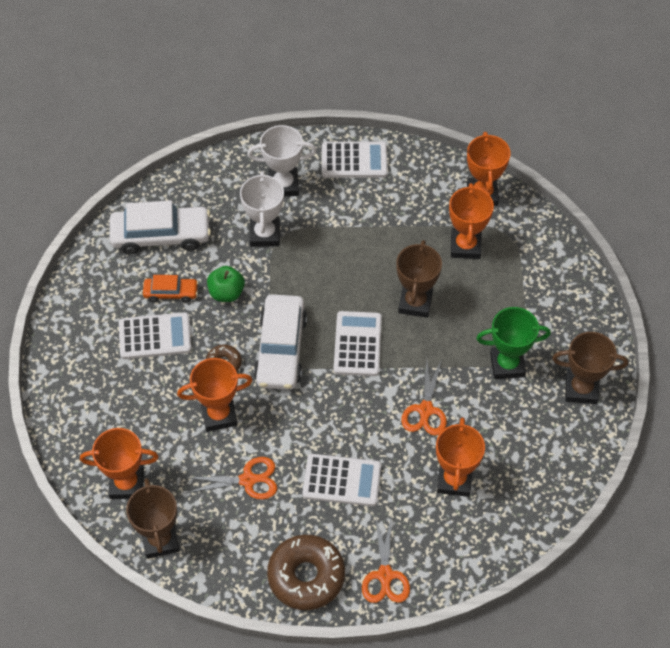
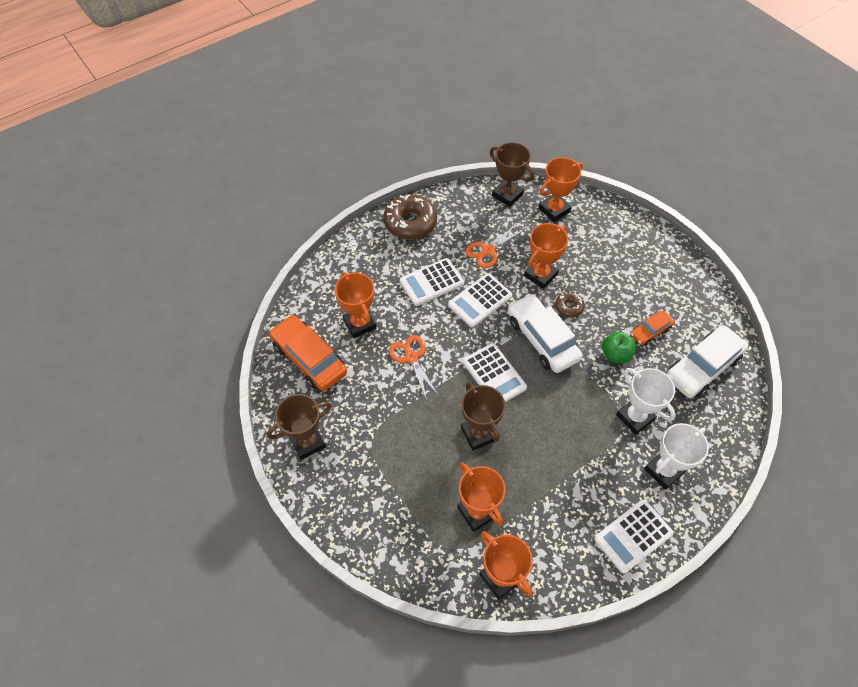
camera: 145 degrees right, 0 degrees up
white calculator [119,312,191,359] -> white calculator moved to [448,273,512,327]
orange scissors [362,515,410,603] -> none
green trophy [476,307,551,379] -> none
none -> orange car [269,315,347,391]

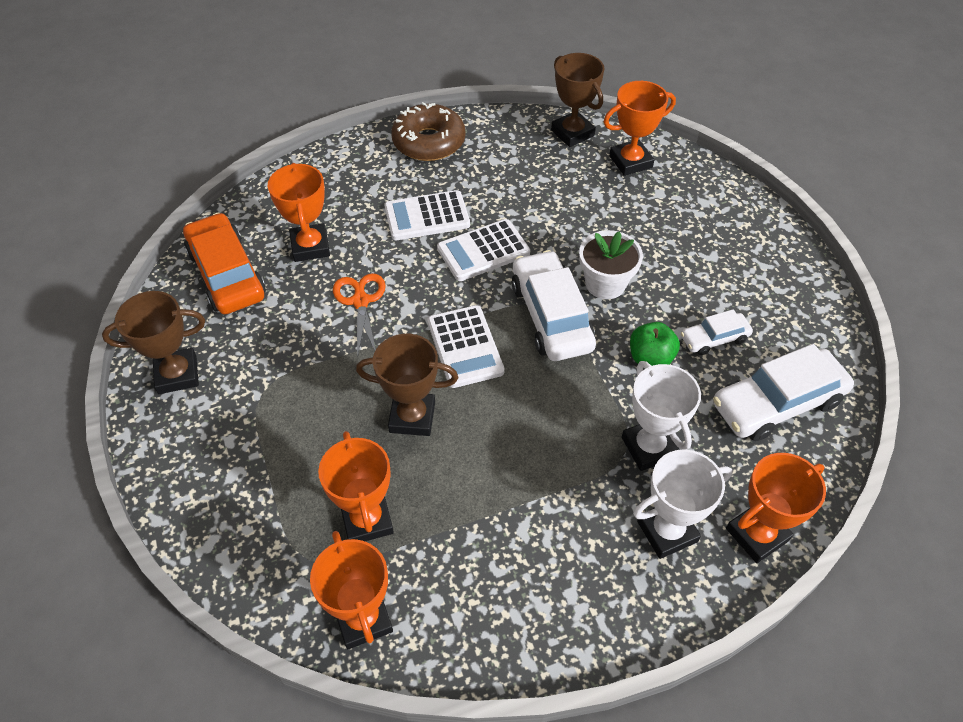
camera: 15 degrees right, 5 degrees down
brown trophy [461,382,505,451] -> brown trophy turned 75 degrees counterclockwise [356,334,458,436]
orange scissors [465,224,524,268] -> none
orange trophy [524,223,568,289] -> orange trophy moved to [726,453,826,563]
brown donut [555,291,585,317] -> white flower pot [579,230,643,299]
white calculator [594,500,673,574] -> none
orange car [630,310,675,345] -> white car [681,309,753,355]

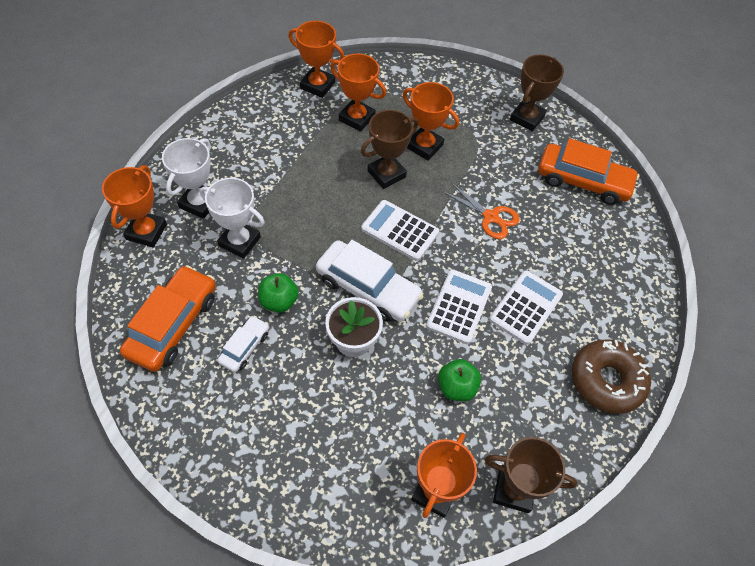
camera: 135 degrees right, 5 degrees up
orange trophy [268,163,330,262] -> orange trophy moved to [403,82,459,160]
white car [713,344,854,441] -> orange car [120,265,216,372]
none -> green apple [438,359,481,401]

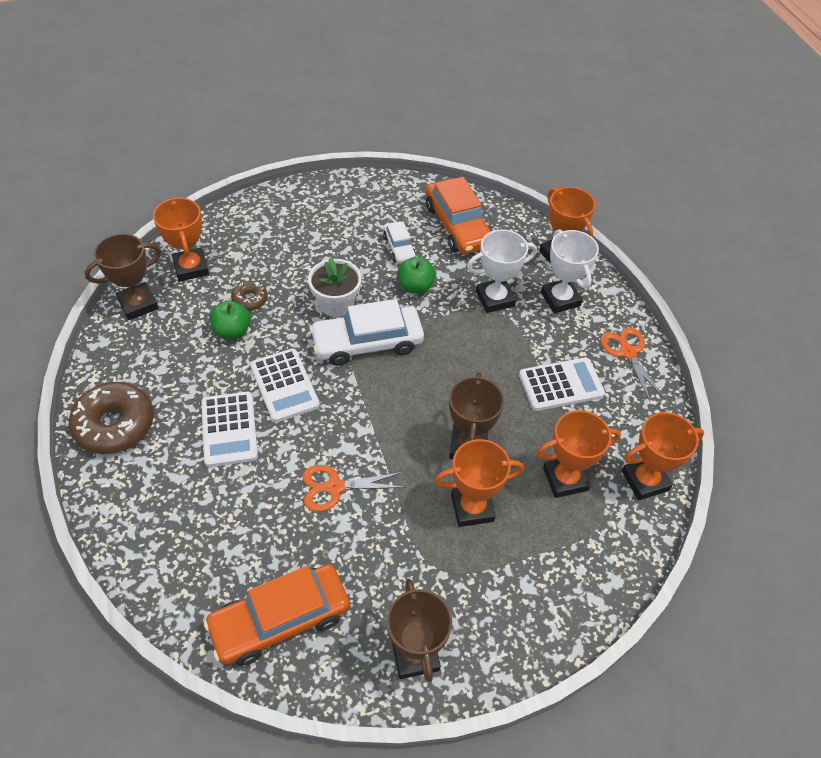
camera: 135 degrees right, 5 degrees down
white calculator [361,200,439,261] -> white calculator moved to [519,357,605,411]
none -> brown donut [231,281,268,310]
none -> orange scissors [600,328,665,401]

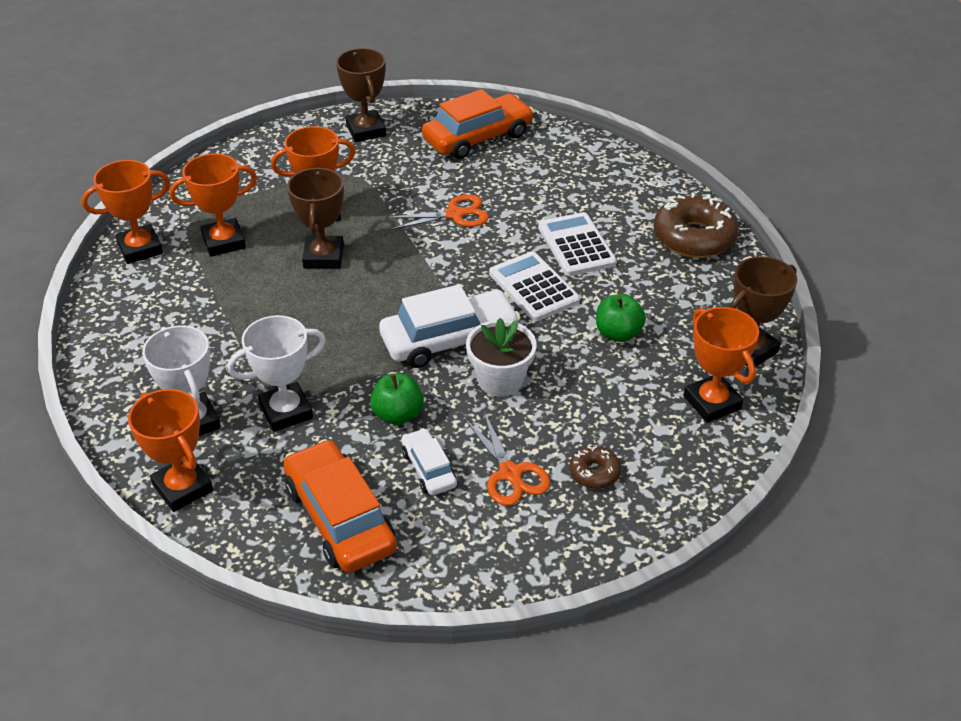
camera: 175 degrees right, 10 degrees down
brown donut [231,281,268,310] -> brown donut moved to [570,446,621,489]
white calculator [519,357,605,411] -> none
orange scissors [600,328,665,401] -> orange scissors moved to [465,412,550,506]

